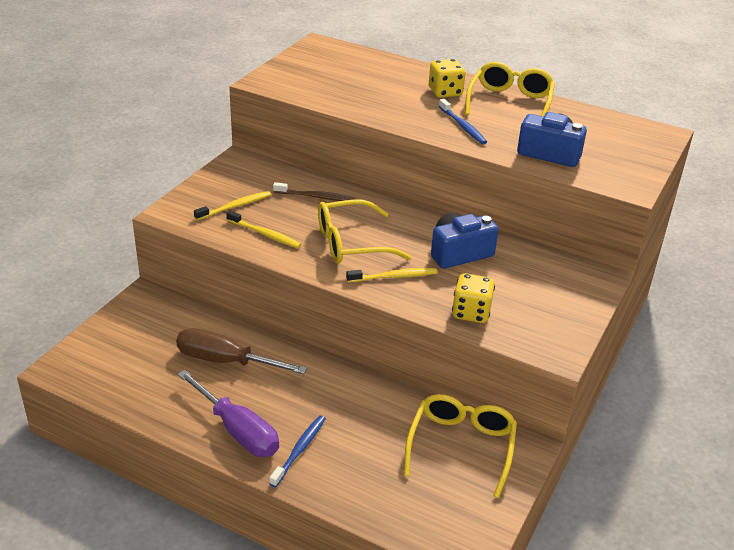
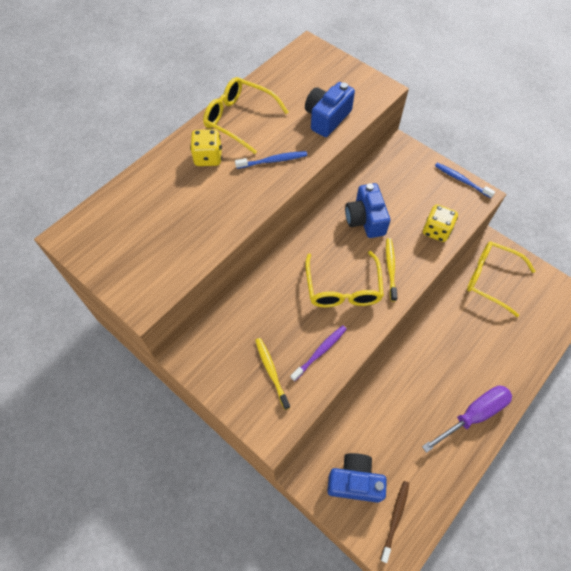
camera: 75 degrees left, 25 degrees up
brown screwdriver [176,328,307,374] -> none
yellow toothbrush [226,211,302,248] -> purple toothbrush [290,325,347,381]
blue toothbrush [269,415,326,487] -> blue toothbrush moved to [435,163,495,198]
brown toothbrush [273,182,355,201] -> brown toothbrush moved to [380,481,409,563]
none -> blue camera [327,453,387,503]

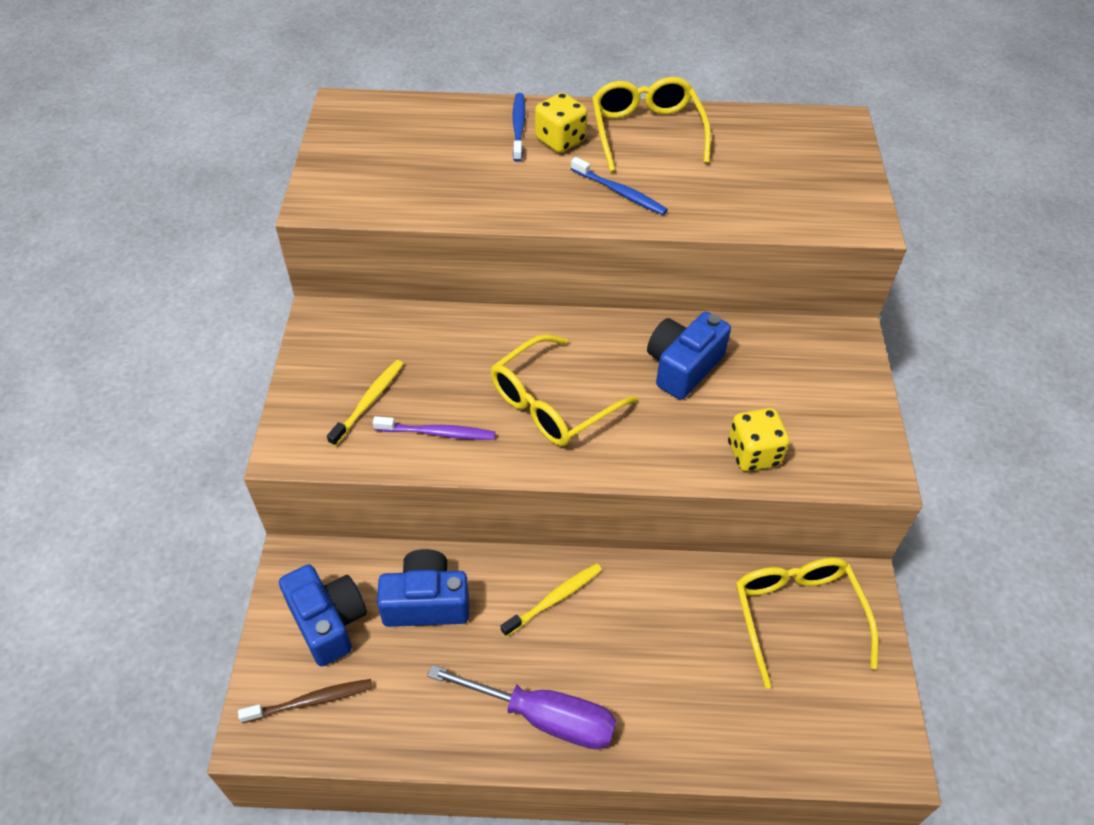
camera: 50 degrees right, 10 degrees down
blue camera [305,82,355,137] -> blue camera moved to [377,549,469,627]
yellow toothbrush [386,238,397,302] -> yellow toothbrush moved to [501,563,602,637]
blue toothbrush [435,163,495,198] -> blue toothbrush moved to [513,93,525,162]

